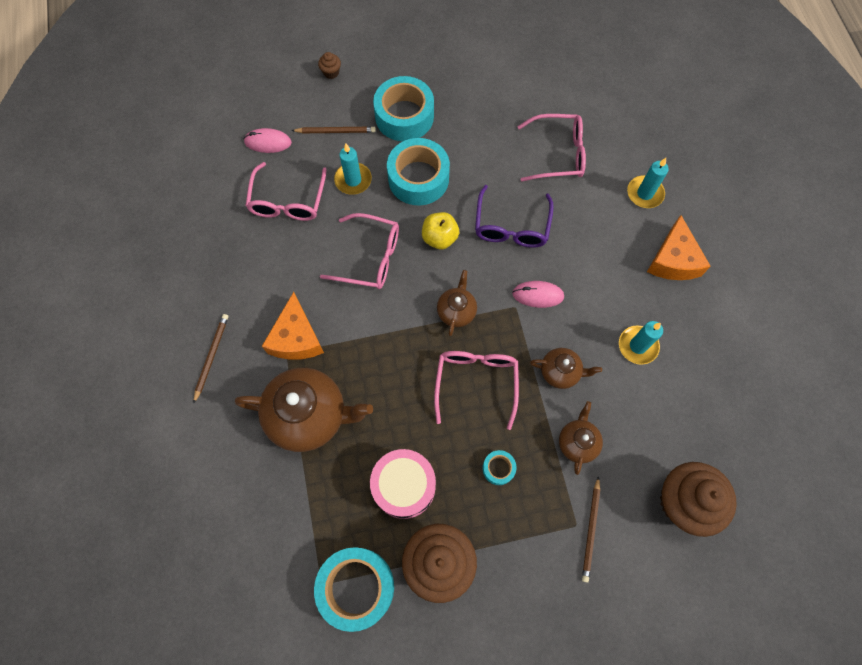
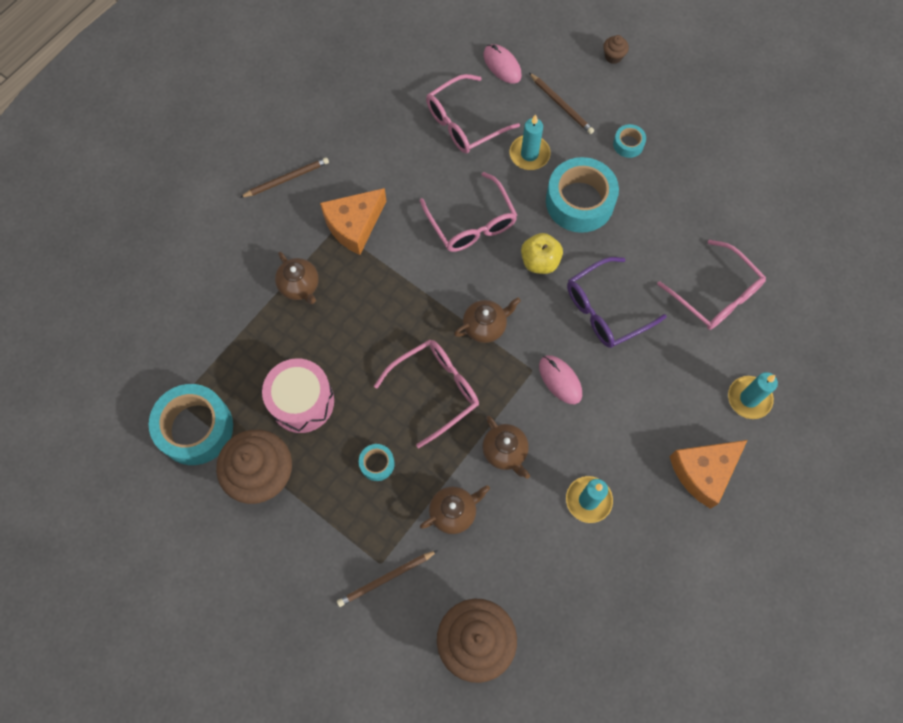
camera: 50 degrees right, 0 degrees up
brown teapot [235,368,373,452] -> brown teapot [275,251,319,304], size x0.51
turquoise tape [373,76,434,141] -> turquoise tape [613,124,646,158], size x0.46

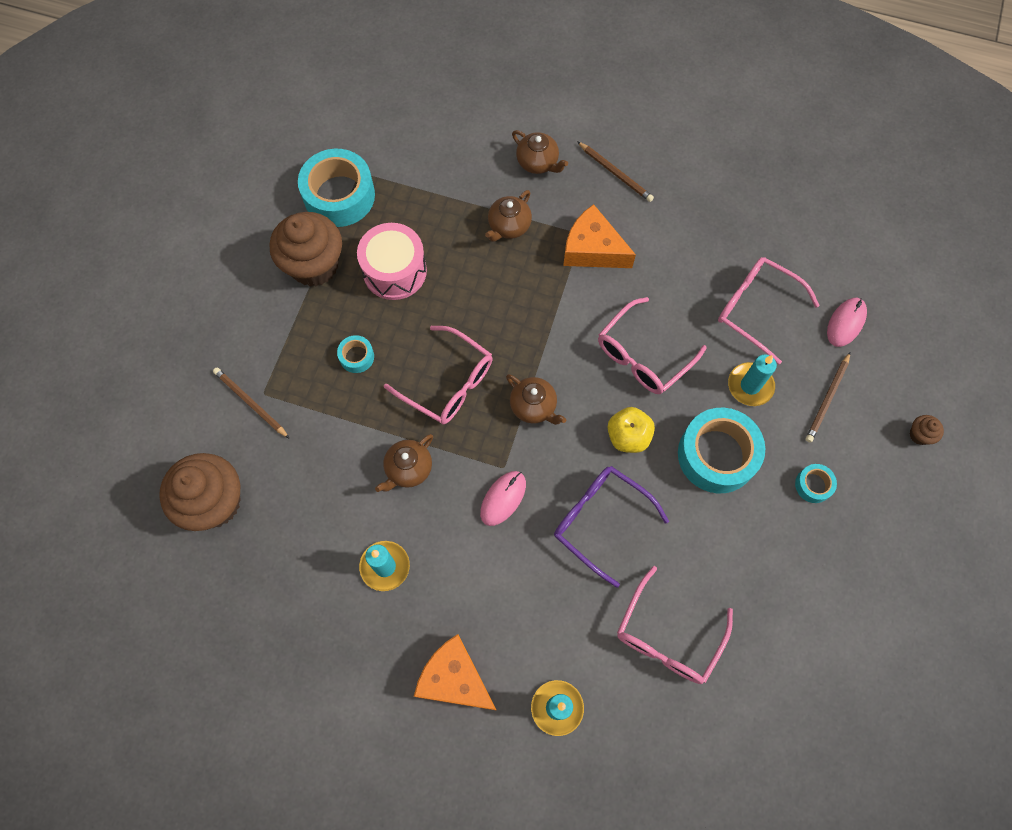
camera: 70 degrees right, 0 degrees up
brown teapot [420,485,490,534] -> brown teapot moved to [512,130,568,174]

